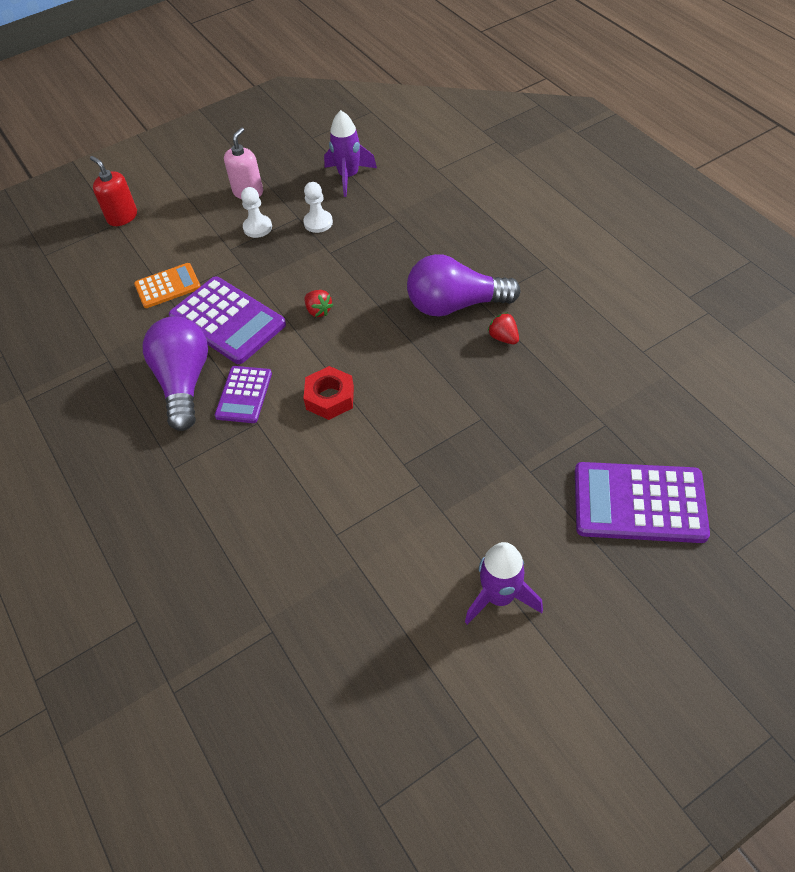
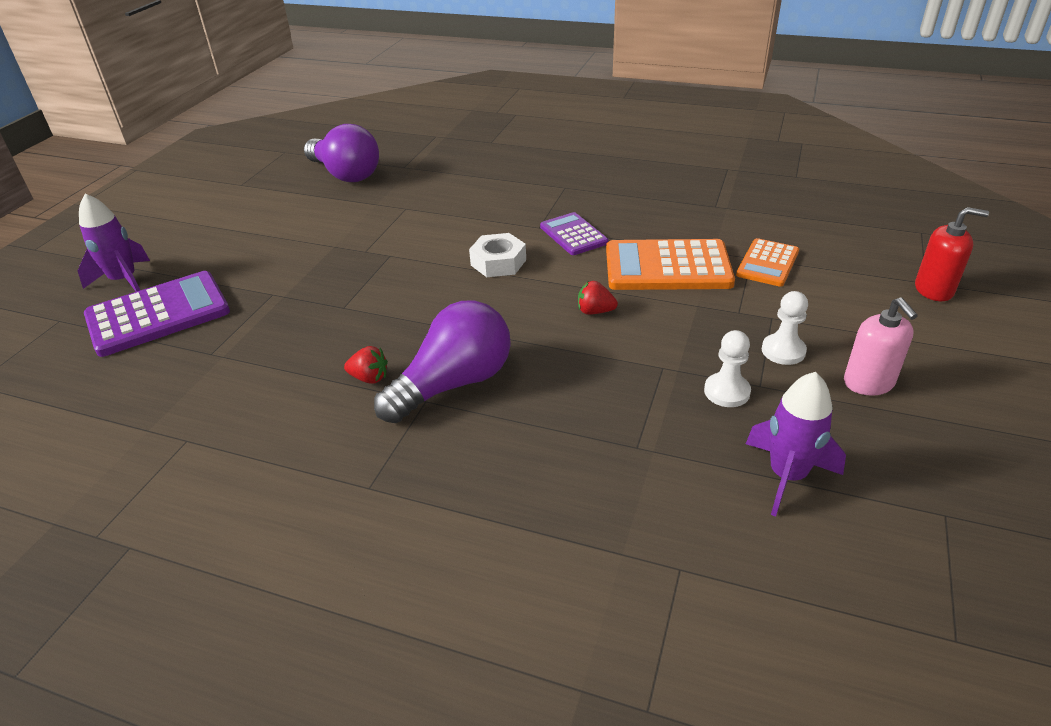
camera: 140 degrees right, 15 degrees down
purple light bulb [143,316,208,431] -> purple light bulb moved to [304,124,379,182]
purple calculator [169,276,286,364] -> orange calculator [606,239,735,290]
red nut [303,366,354,420] -> white nut [469,233,526,277]
purple rocket [465,542,543,625] -> purple rocket moved to [78,194,150,292]

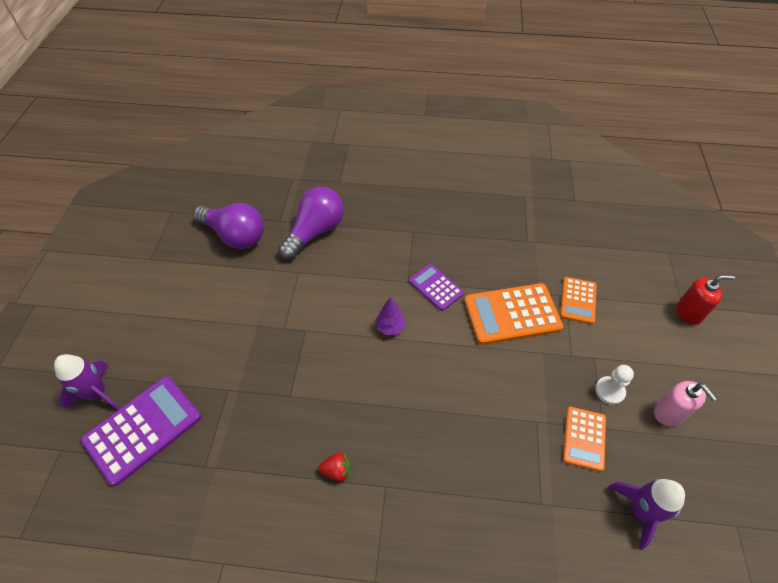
camera: 15 degrees left, 15 degrees up
purple light bulb [374,300,511,423] -> purple light bulb moved to [279,187,344,260]
white nut [469,233,526,277] -> purple tree [375,297,406,335]
red strawberry [578,281,618,315] -> none
white pawn [704,330,751,407] -> orange calculator [563,407,606,472]

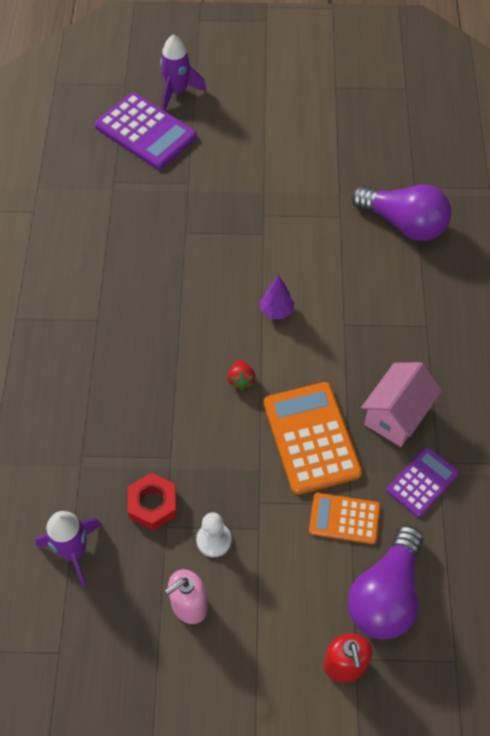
camera: 85 degrees right, 5 degrees up
purple light bulb [193,203,264,249] -> purple light bulb moved to [348,525,423,639]
red strawberry [318,452,351,482] -> red strawberry moved to [227,360,255,391]
purple calculator [409,264,464,311] -> purple calculator moved to [387,447,459,517]
orange calculator [563,407,606,472] -> red nut [128,473,177,530]
none -> pink house [361,362,442,447]

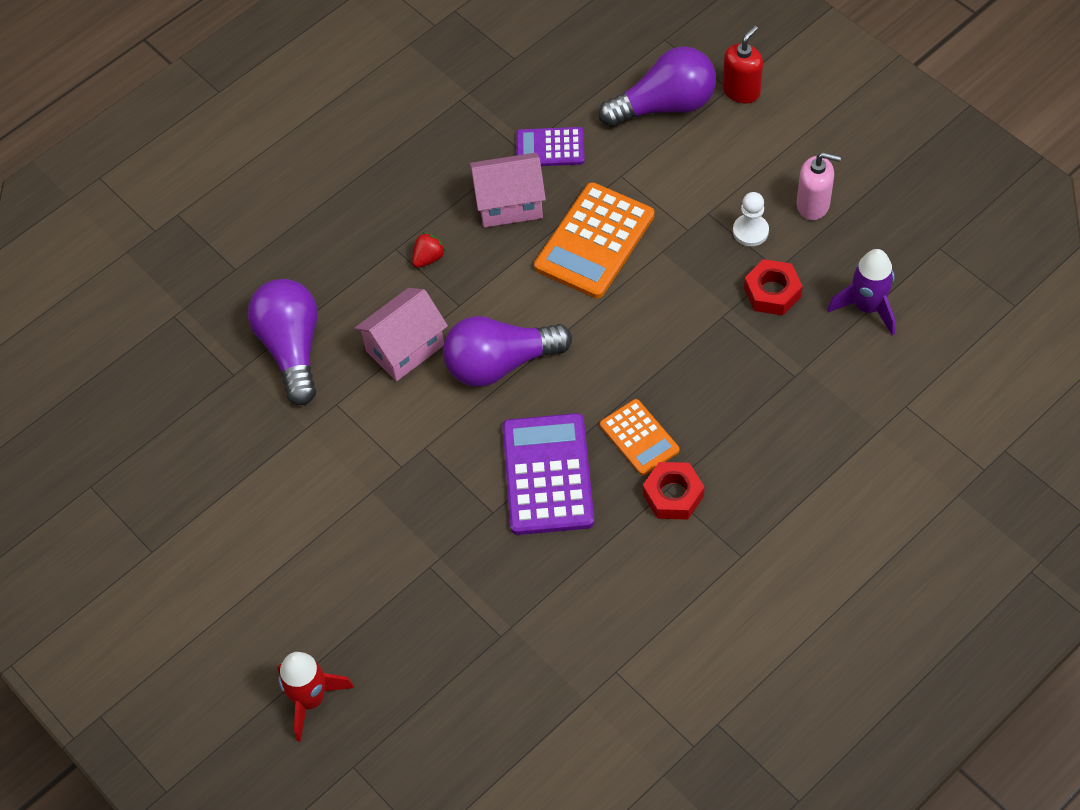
camera: 130 degrees left, 0 degrees up
purple calculator [95,92,197,170] -> purple calculator moved to [502,413,594,535]
purple rocket [160,35,207,111] -> red rocket [277,652,354,742]
red strawberry [227,360,255,391] -> red strawberry moved to [412,232,446,268]
purple tree [260,275,295,319] -> purple light bulb [443,316,572,387]
orange calculator [309,493,380,544] -> orange calculator moved to [600,399,680,476]
none -> pink house [354,288,448,381]
none -> red nut [643,462,704,520]

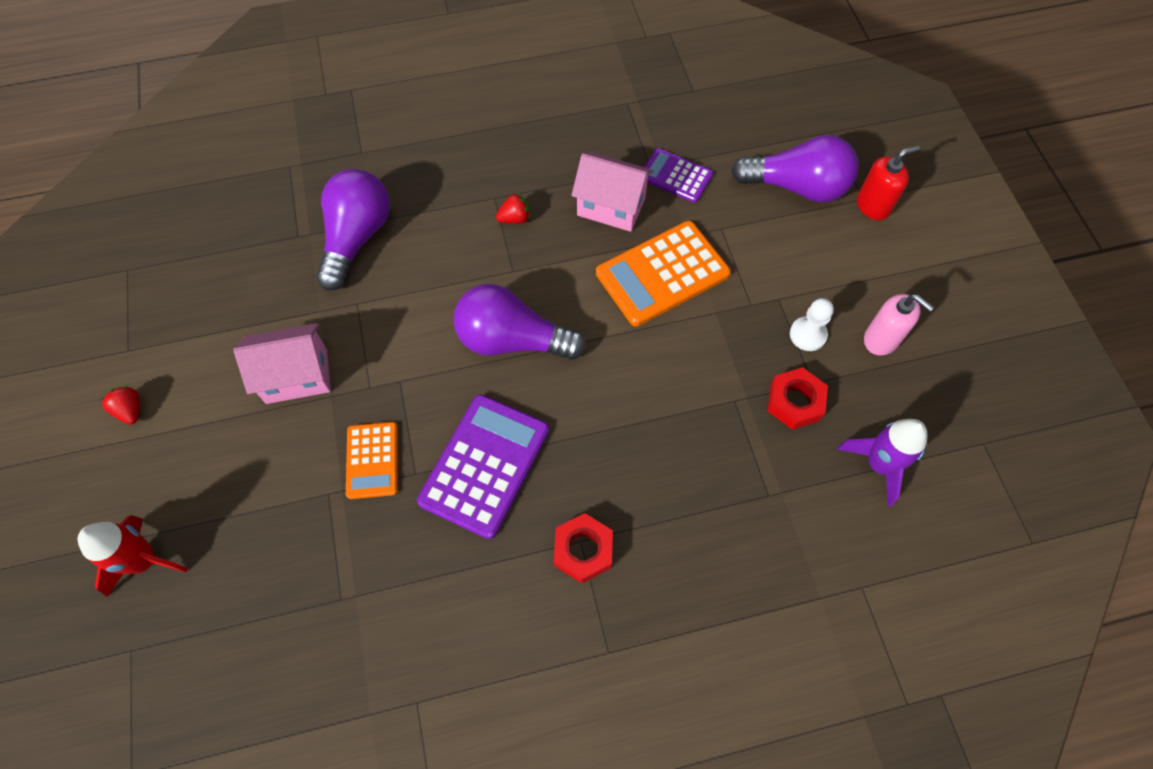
camera: 25 degrees right, 5 degrees up
pink house [354,288,448,381] -> pink house moved to [234,323,331,404]
orange calculator [600,399,680,476] -> orange calculator moved to [346,422,398,499]
none -> red strawberry [101,386,140,425]

